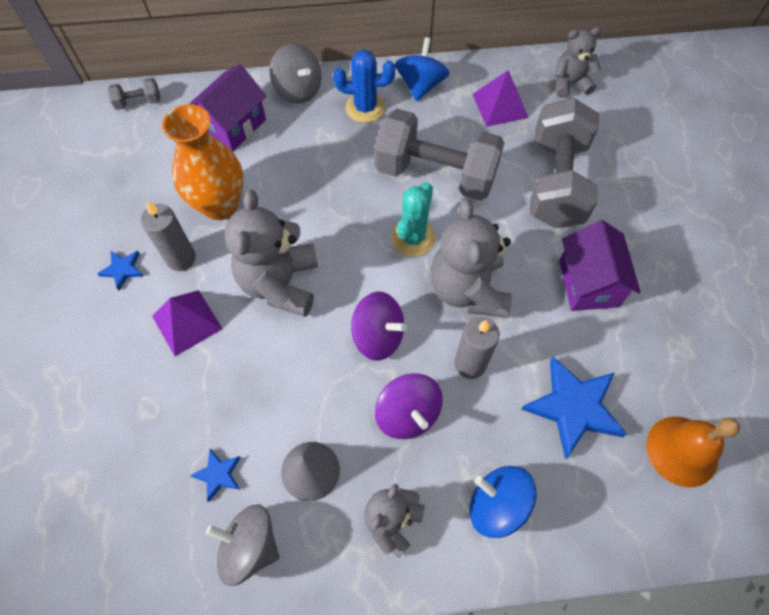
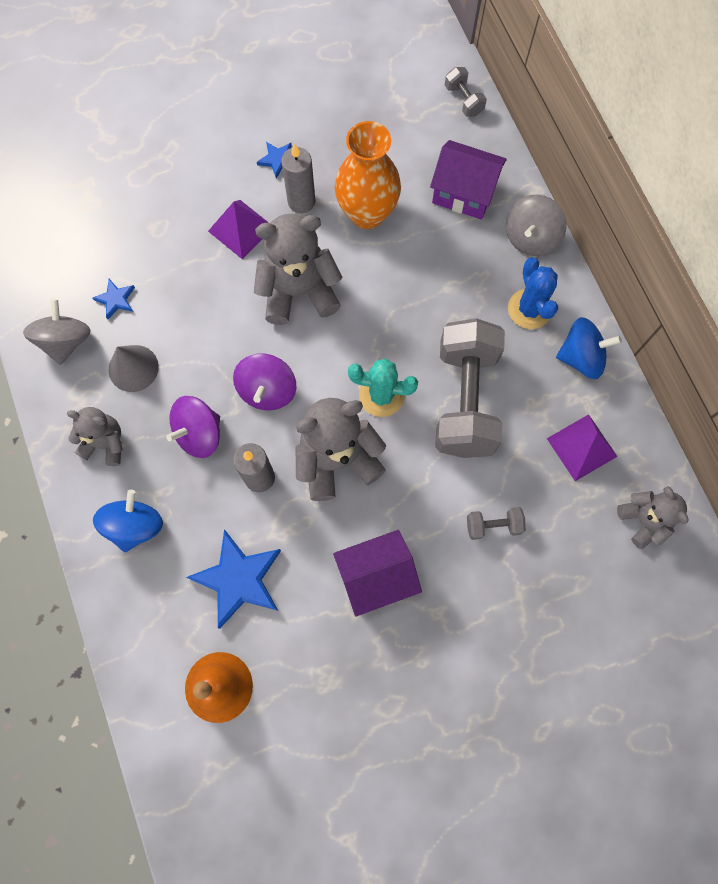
camera: 75 degrees right, 10 degrees up
grey dumbbell [529,98,599,228] -> grey dumbbell [467,507,526,540], size x0.42

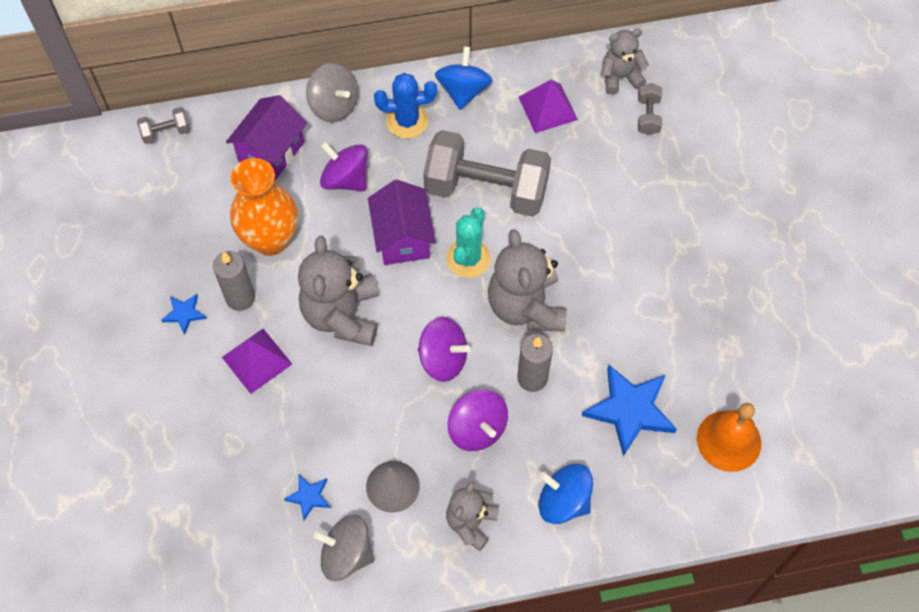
camera: 80 degrees left, 10 degrees down
purple house [333,530,422,617] -> purple house moved to [368,179,436,265]
grey dumbbell [467,507,526,540] -> grey dumbbell moved to [638,83,662,135]
none -> purple spinning top [320,142,368,191]

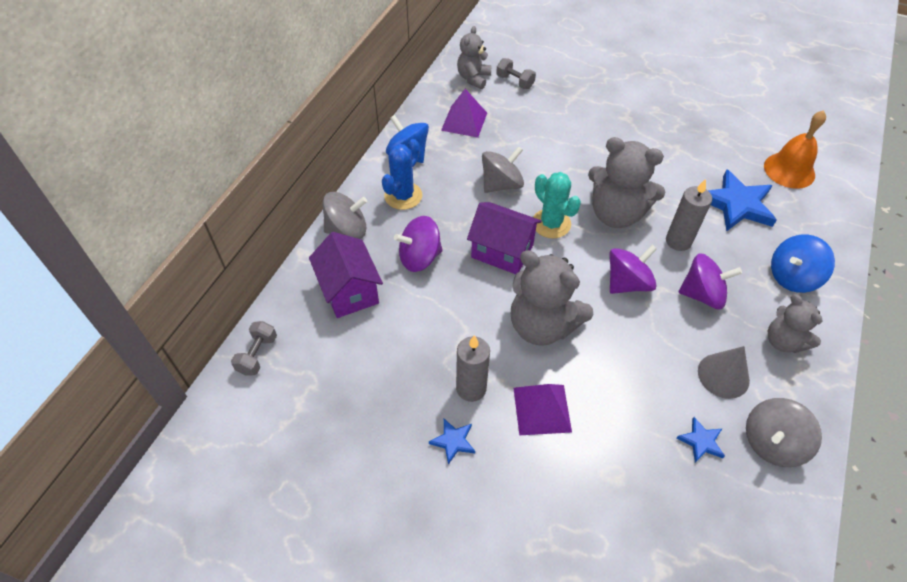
camera: 55 degrees left, 10 degrees down
orange vase [230,158,298,256] -> none
grey dumbbell [423,130,551,217] -> grey spinning top [482,146,524,193]

